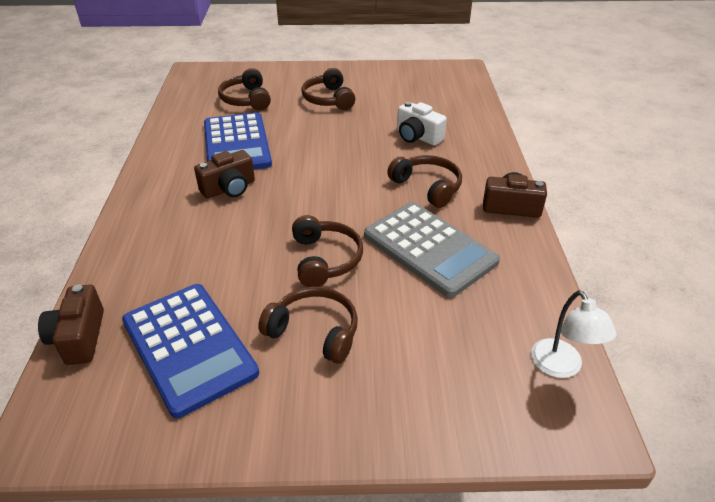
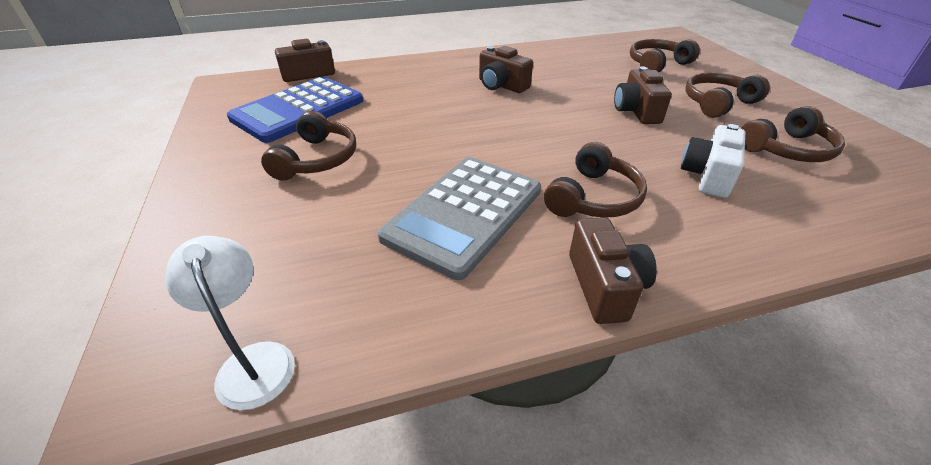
camera: 75 degrees right, 0 degrees up
blue calculator [204,112,272,170] -> none
brown headphones [292,215,363,287] -> brown headphones moved to [741,106,845,162]
white lamp [531,290,617,378] -> white lamp turned 90 degrees clockwise [165,236,295,410]
none -> brown camera [614,66,672,124]

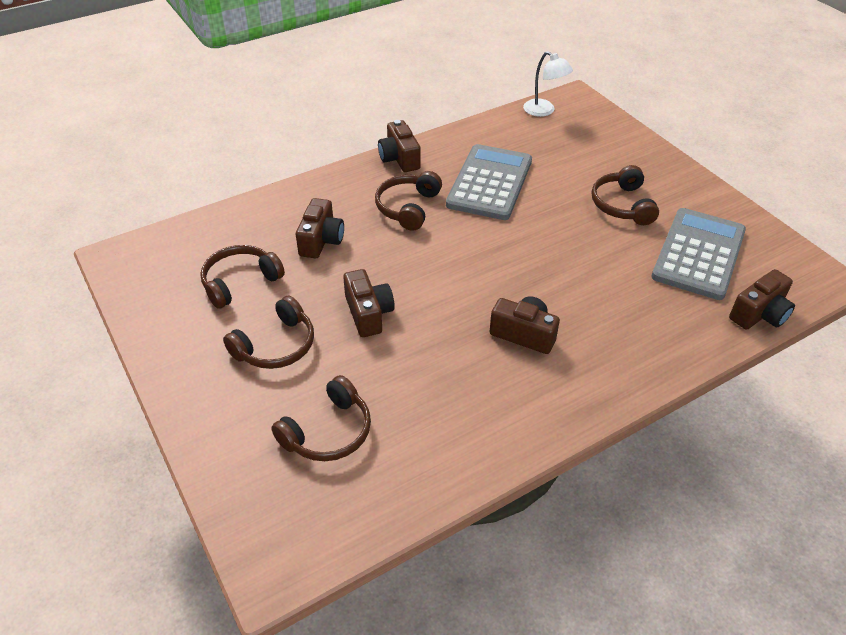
camera: 165 degrees right, 5 degrees up
blue calculator [227,77,363,143] -> grey calculator [651,208,746,300]
white camera [681,124,746,198] -> brown camera [296,198,344,258]

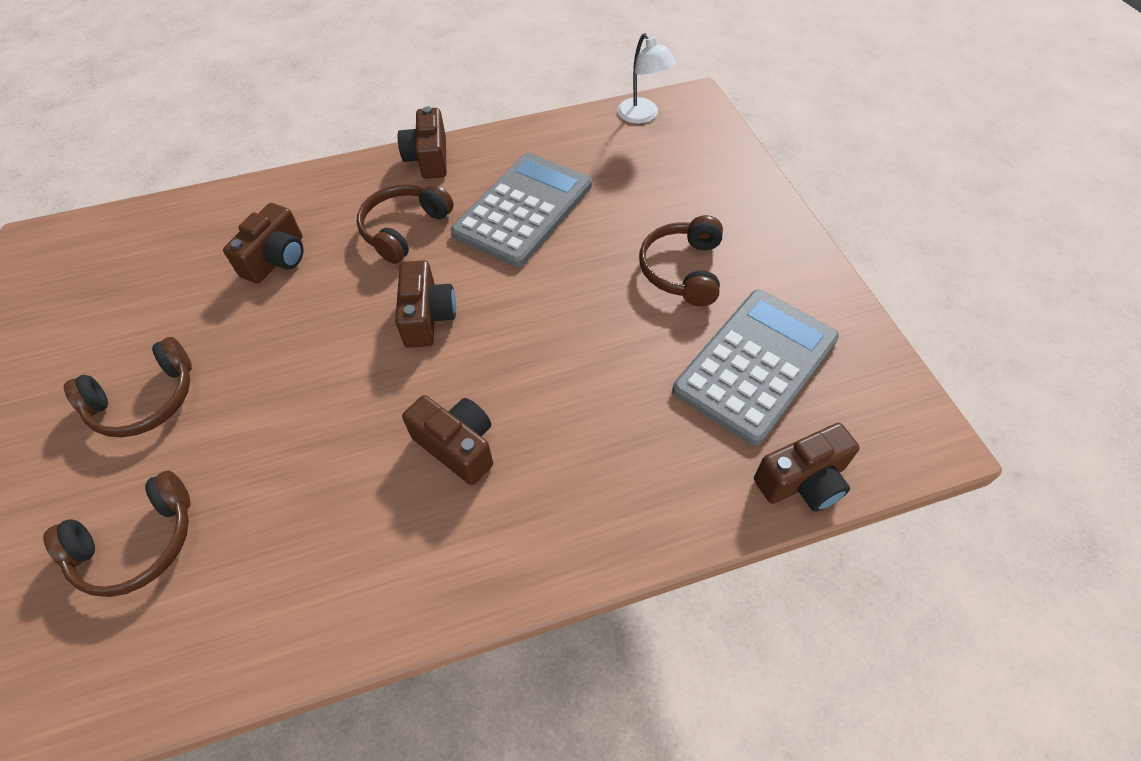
camera: 15 degrees right, 10 degrees up
brown headphones [200,245,285,309] -> none
brown camera [343,269,395,337] -> brown camera moved to [395,260,456,348]

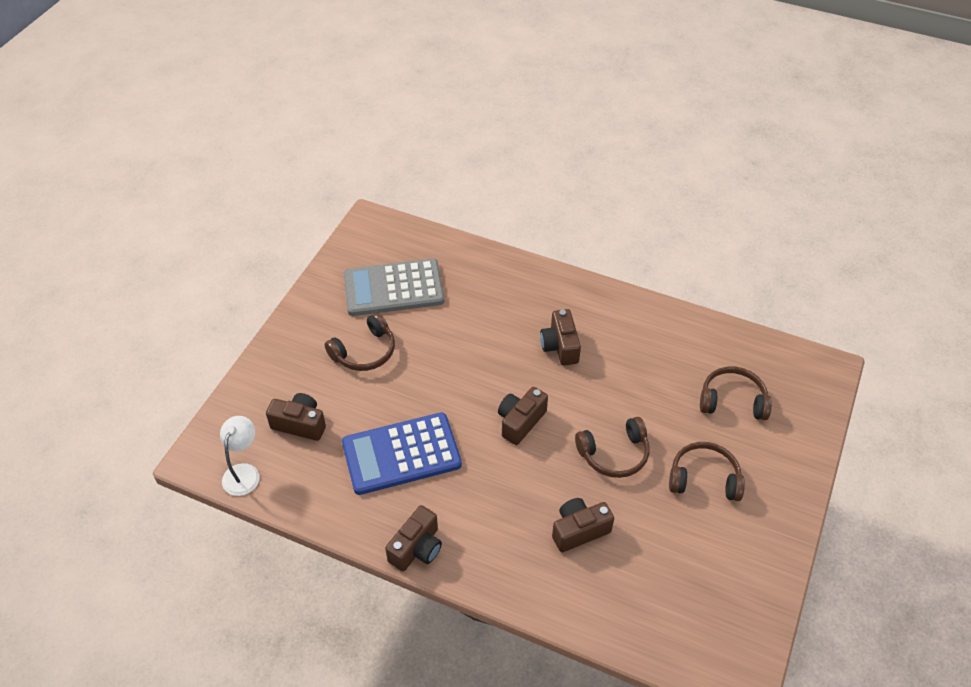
camera: 140 degrees left, 5 degrees down
brown headphones [357,184,454,264] -> brown headphones moved to [575,417,649,478]
grey calculator [451,153,592,267] -> blue calculator [342,412,462,495]
brown camera [754,423,859,512] -> brown camera moved to [266,393,326,441]

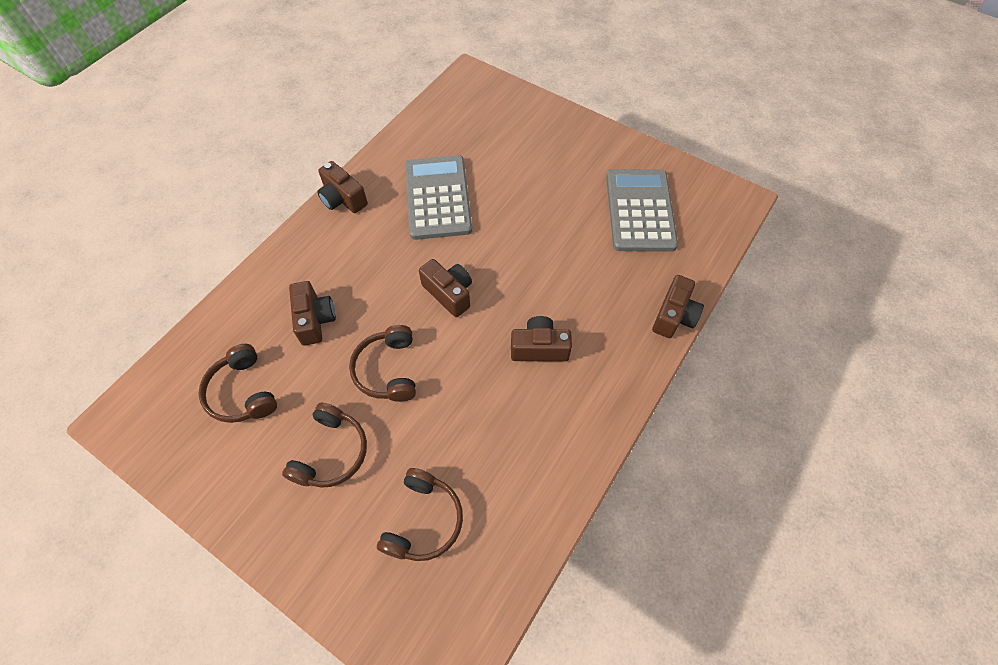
camera: 100 degrees right, 10 degrees up
white lamp [220,416,260,496] -> none
brown camera [266,393,326,441] -> brown camera moved to [652,275,704,338]
brown headphones [324,312,395,371] -> brown headphones moved to [199,344,277,423]
blue calculator [342,412,462,495] -> grey calculator [405,155,472,240]

